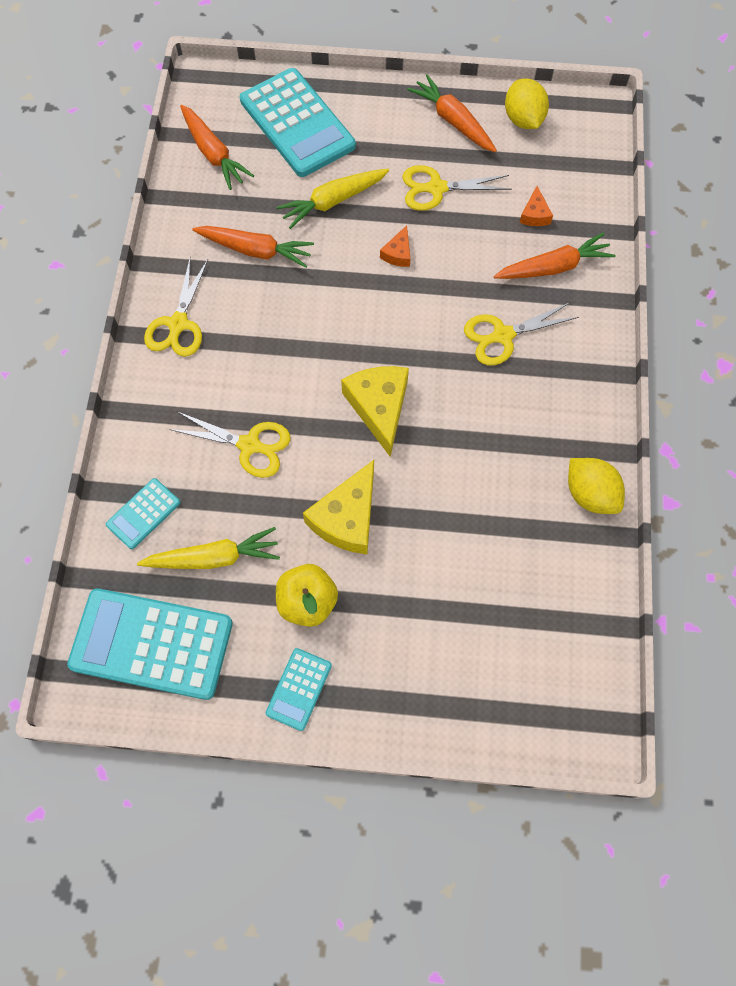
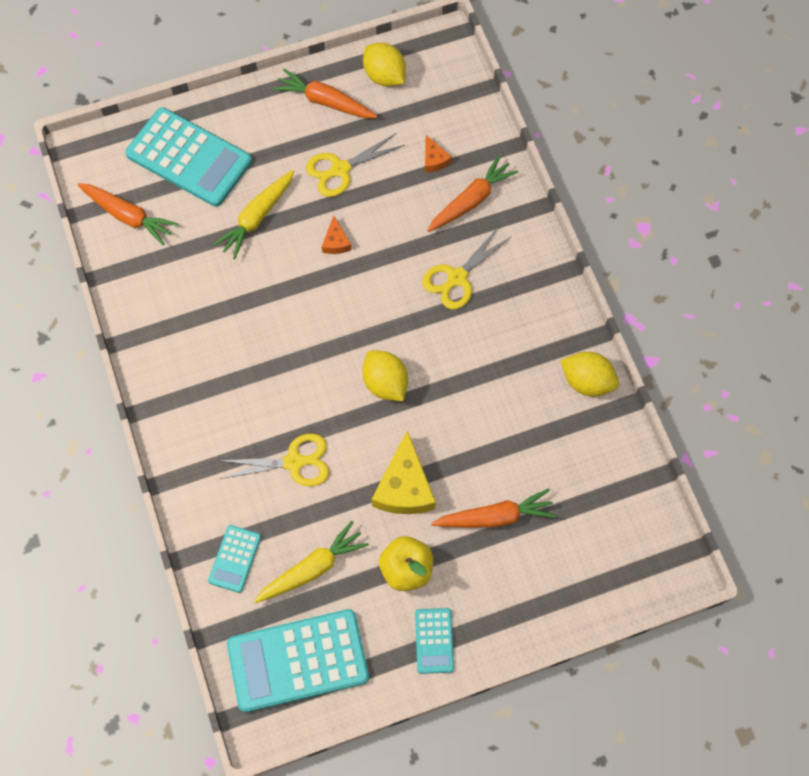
camera: 25 degrees left, 0 degrees up
yellow scissors [144,259,208,357] -> none
orange carrot [192,226,314,268] -> orange carrot moved to [431,488,556,528]
yellow cheese [341,366,409,457] -> yellow lemon [362,350,408,401]

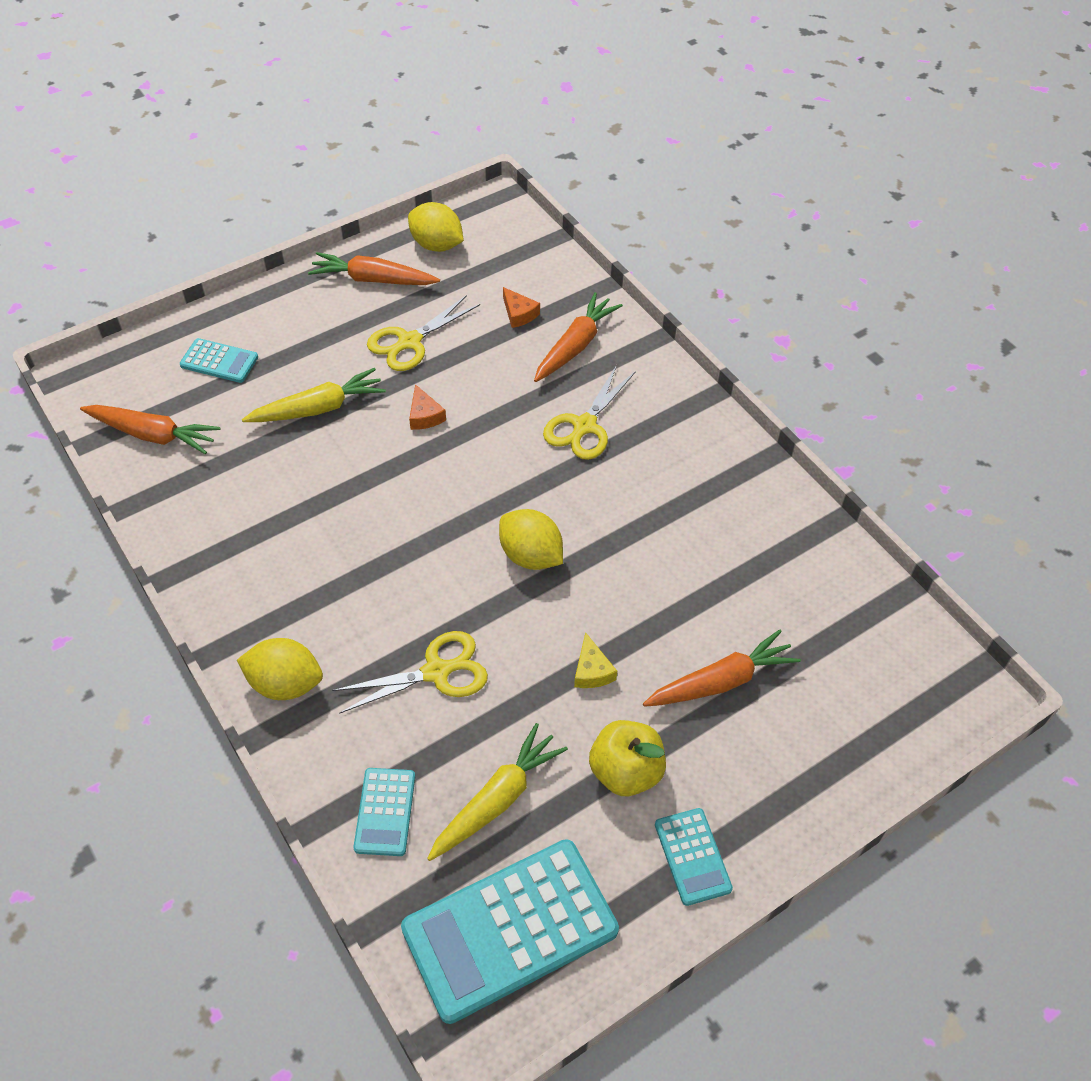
camera: 15 degrees left, 15 degrees down
turquoise calculator [125,107,252,207] -> turquoise calculator [180,338,258,383], size x0.49
yellow carrot [213,170,294,259] -> yellow carrot turned 135 degrees counterclockwise [242,368,386,422]
yellow cheese [371,431,436,514] -> yellow cheese [574,632,617,688], size x0.50
yellow lemon [560,352,619,397] -> yellow lemon moved to [237,638,323,700]

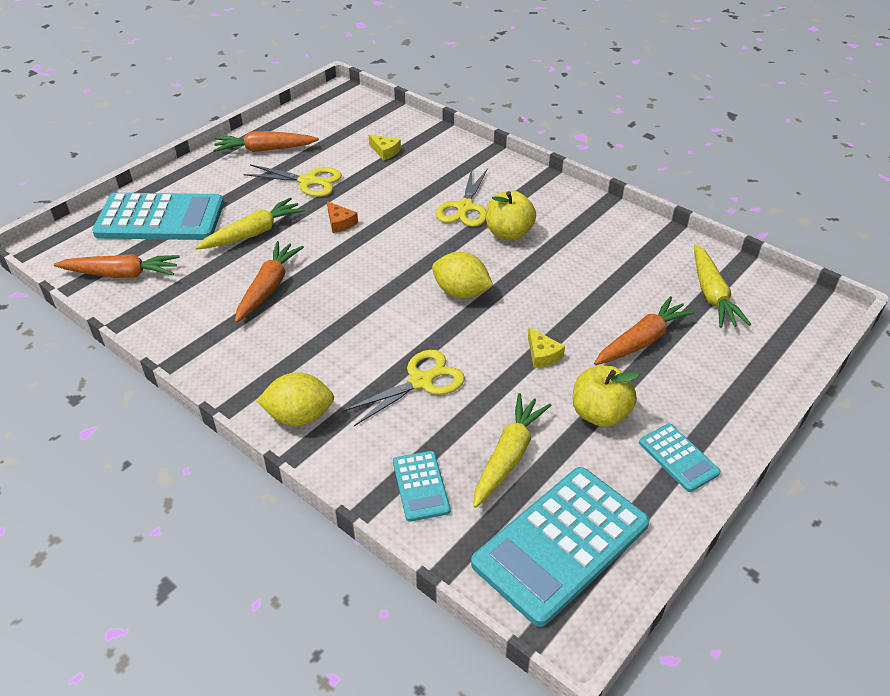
camera: 15 degrees left, 10 degrees down
turquoise calculator [180,338,258,383] -> turquoise calculator [92,193,224,240], size x2.06
yellow scissors [367,295,480,371] -> yellow scissors turned 105 degrees counterclockwise [243,164,342,197]
yellow lemon [408,202,464,252] -> none
orange cheese [503,287,540,328] -> yellow cheese [369,134,401,160]
orange carrot [534,292,623,382] -> orange carrot moved to [235,241,304,323]
none -> yellow apple [486,191,536,241]
none -> yellow carrot [694,244,751,328]

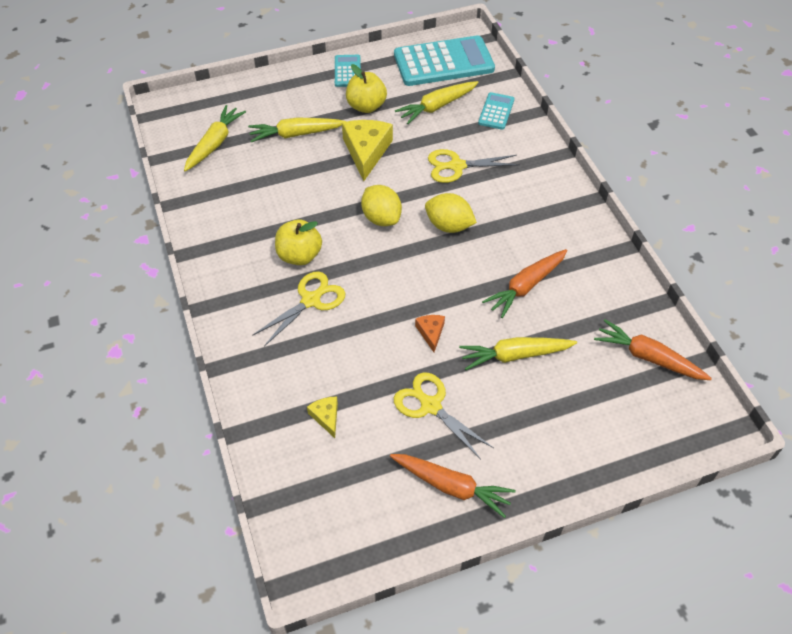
camera: 150 degrees left, 10 degrees up
turquoise calculator [92,193,224,240] -> none
yellow lemon [257,372,334,426] -> yellow lemon moved to [425,193,477,233]
yellow cheese [528,327,565,368] -> yellow cheese [342,120,393,181], size x1.99
orange carrot [594,296,696,365] -> yellow carrot [248,118,346,142]

